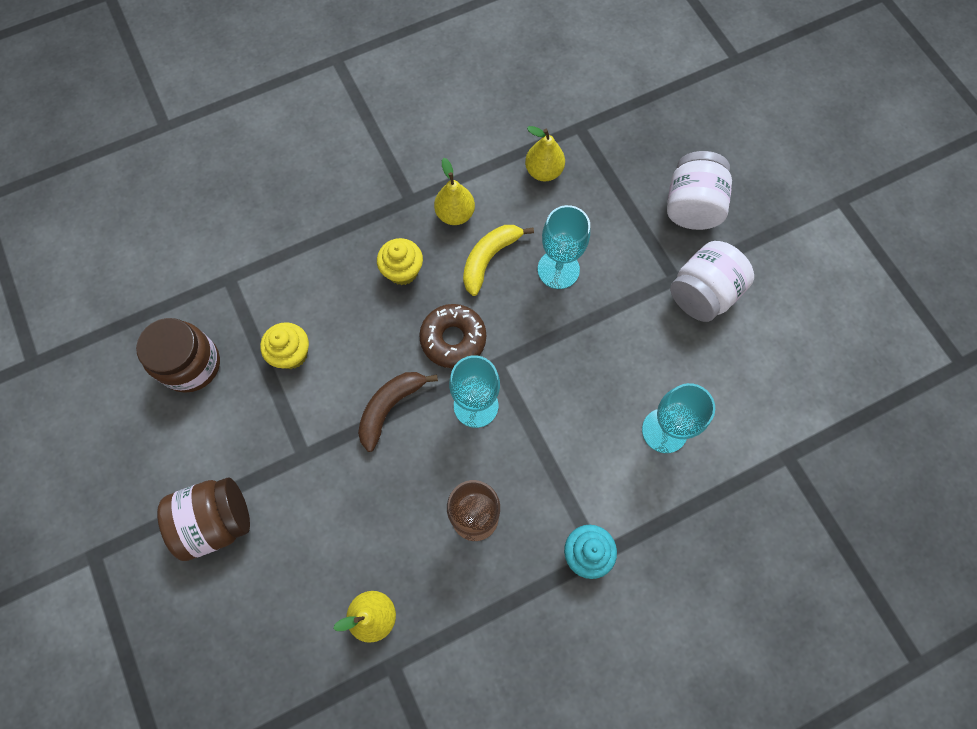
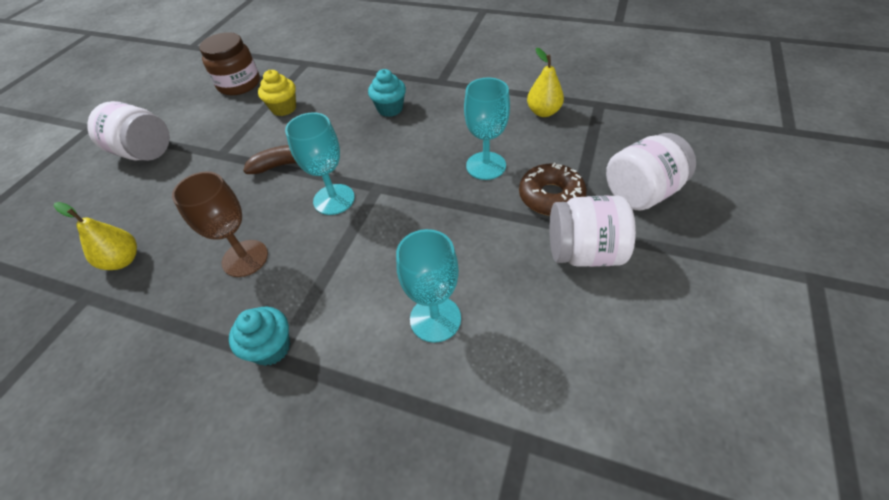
camera: 50 degrees right, 20 degrees down
brown jar [157,478,250,561] -> white jar [87,101,170,161]
yellow cupcake [377,238,423,285] -> turquoise cupcake [368,69,406,117]
brown donut [419,304,486,368] -> brown donut moved to [519,163,587,216]
yellow pear [434,158,475,225] -> none
yellow banana [463,225,534,296] -> none

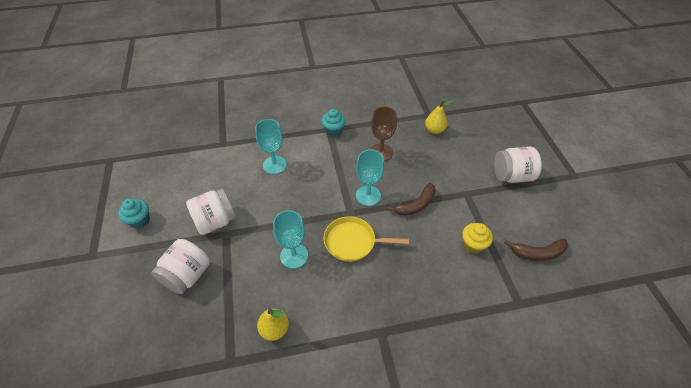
camera: 145 degrees right, 0 degrees up
brown jar [199,32,260,95] -> brown banana [504,238,568,261]
turquoise cupcake [368,69,406,117] -> turquoise cupcake moved to [118,199,150,229]
brown donut [519,163,587,216] -> none
none -> yellow pan [324,216,409,262]

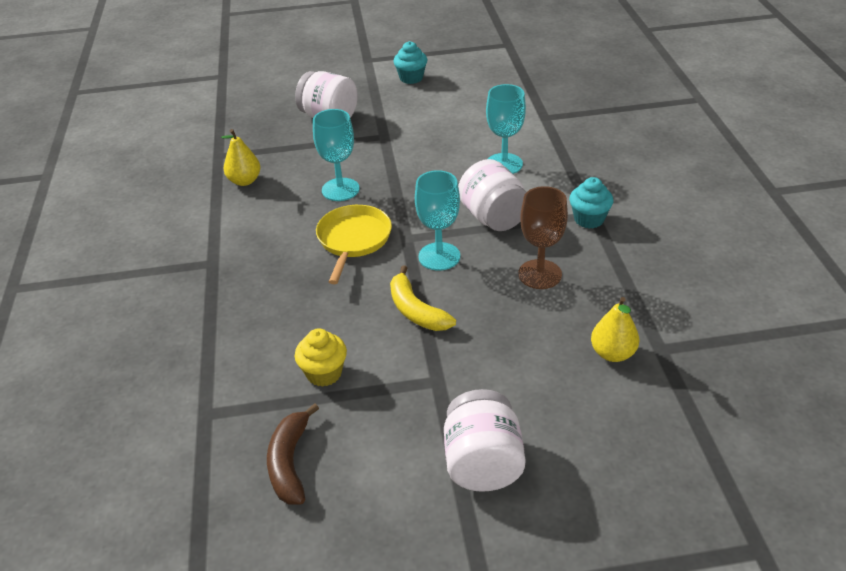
camera: 95 degrees right, 10 degrees down
white jar [186,189,236,235] -> white jar moved to [458,159,526,231]
brown banana [387,182,436,216] -> yellow banana [390,265,456,331]

